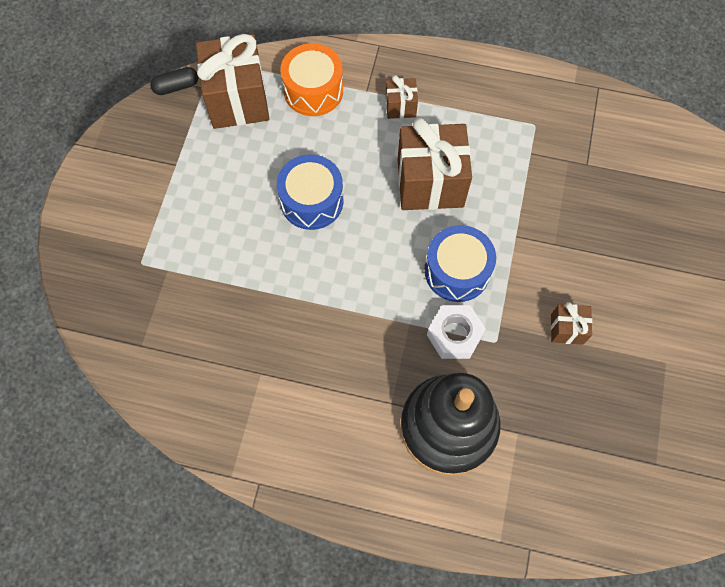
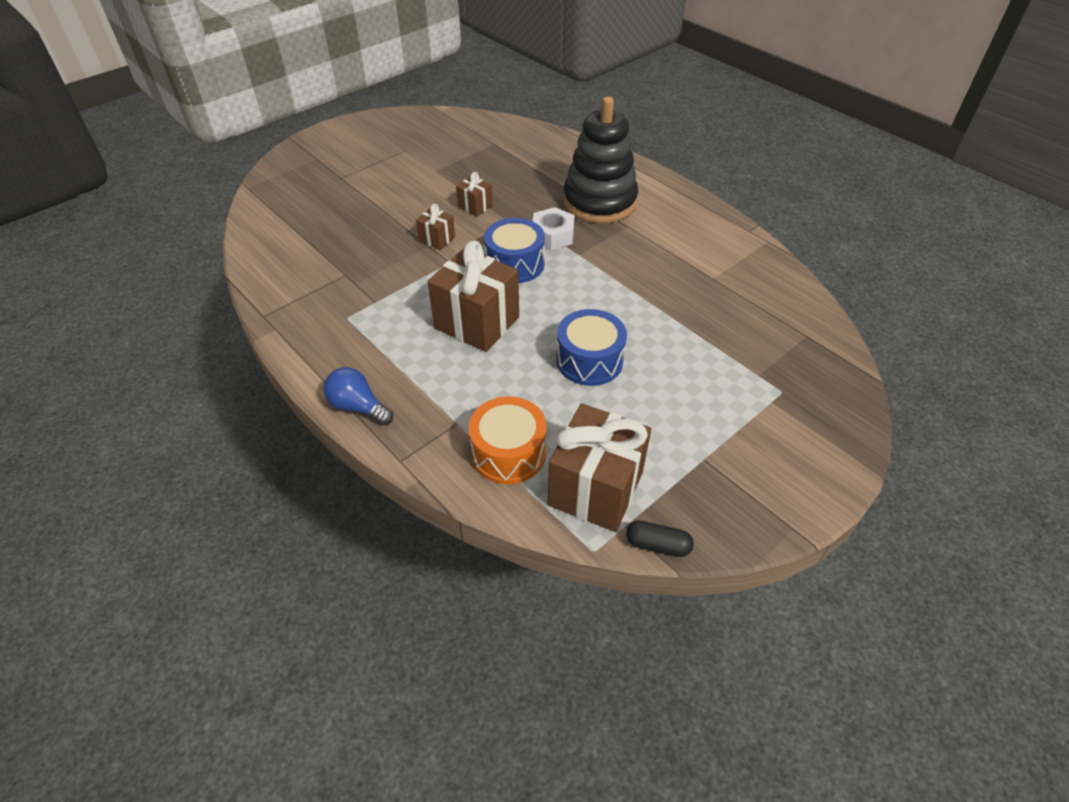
camera: 145 degrees left, 20 degrees down
brown gift [386,75,418,119] -> brown gift moved to [416,204,455,250]
none -> blue light bulb [324,367,393,425]

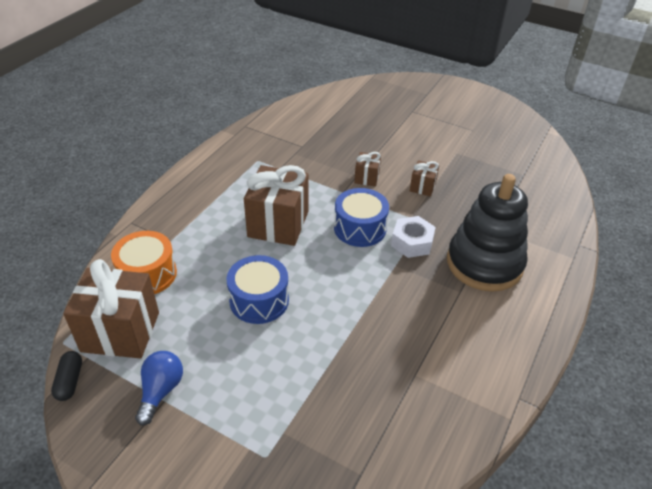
camera: 70 degrees right, 5 degrees down
blue light bulb [324,367,393,425] -> blue light bulb moved to [135,351,183,426]

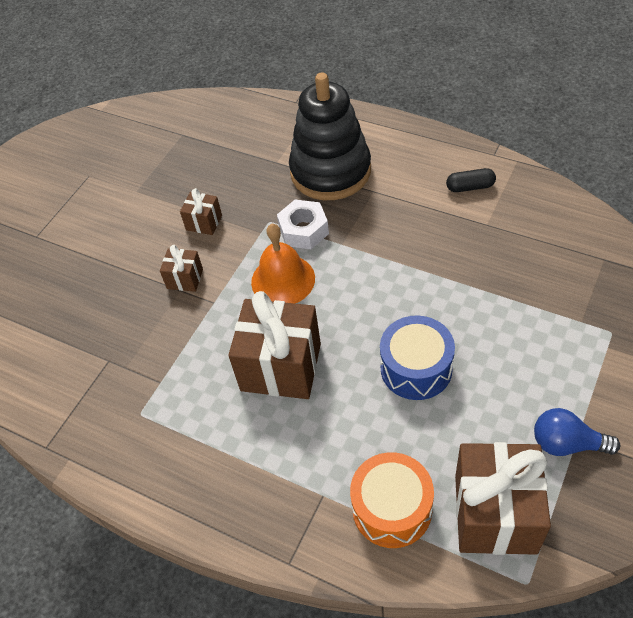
camera: 85 degrees left, 10 degrees up
black capsule [51,351,82,401] -> black capsule moved to [446,168,496,192]
blue drum [334,188,389,247] -> orange bell [251,224,315,304]

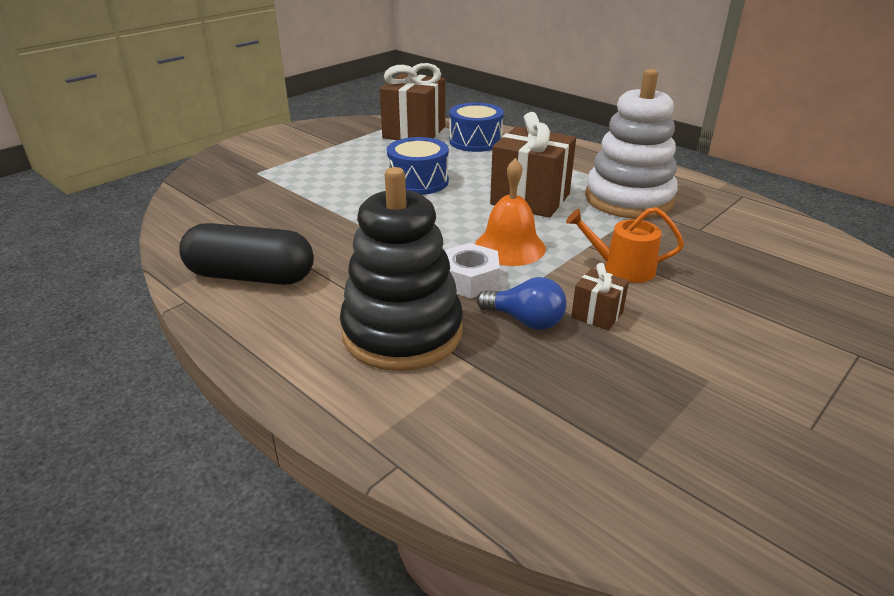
camera: 170 degrees left, 20 degrees down
brown gift [160,245,203,292] -> orange watering can [566,207,684,283]
orange drum [350,452,434,548] -> blue drum [449,103,504,152]
black capsule [446,168,496,192] -> black capsule [179,223,314,285], size x2.15
blue light bulb [534,408,620,456] -> blue light bulb moved to [477,277,567,330]
none -> white stacking toy [585,69,678,219]

